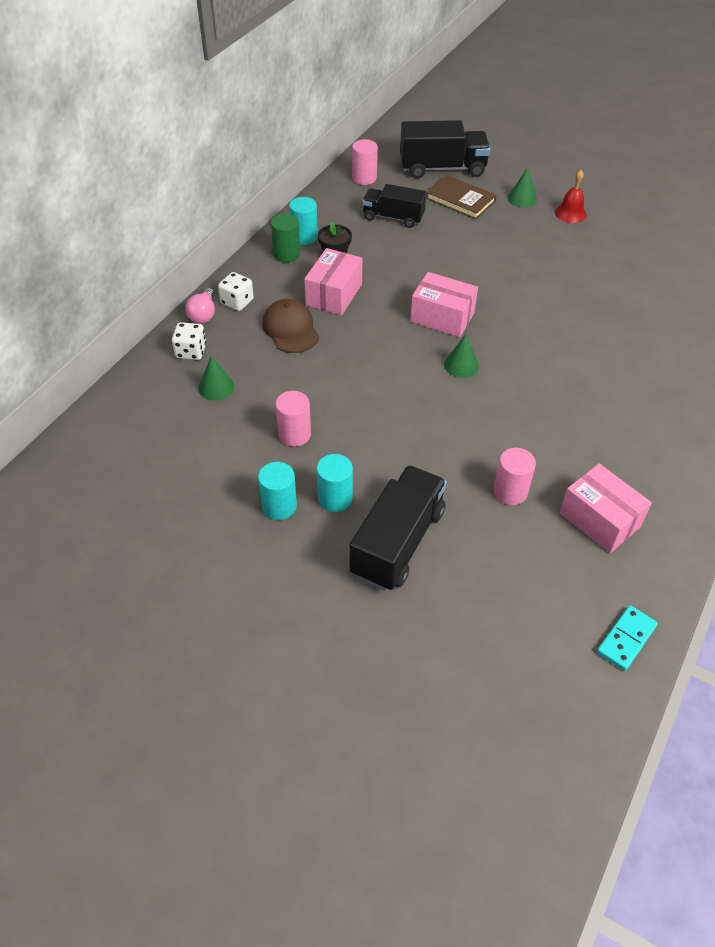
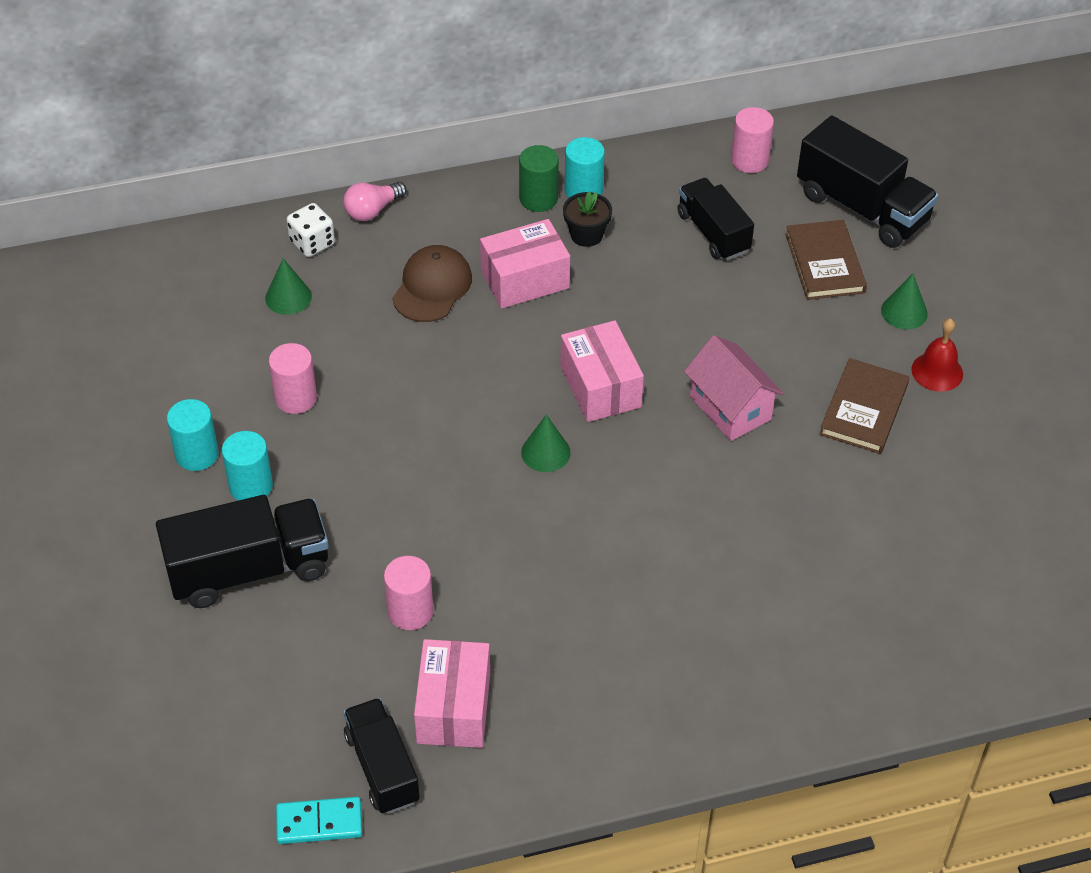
camera: 45 degrees right, 0 degrees up
white dice [218,272,254,311] -> none
none -> black truck [344,698,420,814]
none -> pink house [684,335,784,441]
none -> brown book [819,358,910,454]

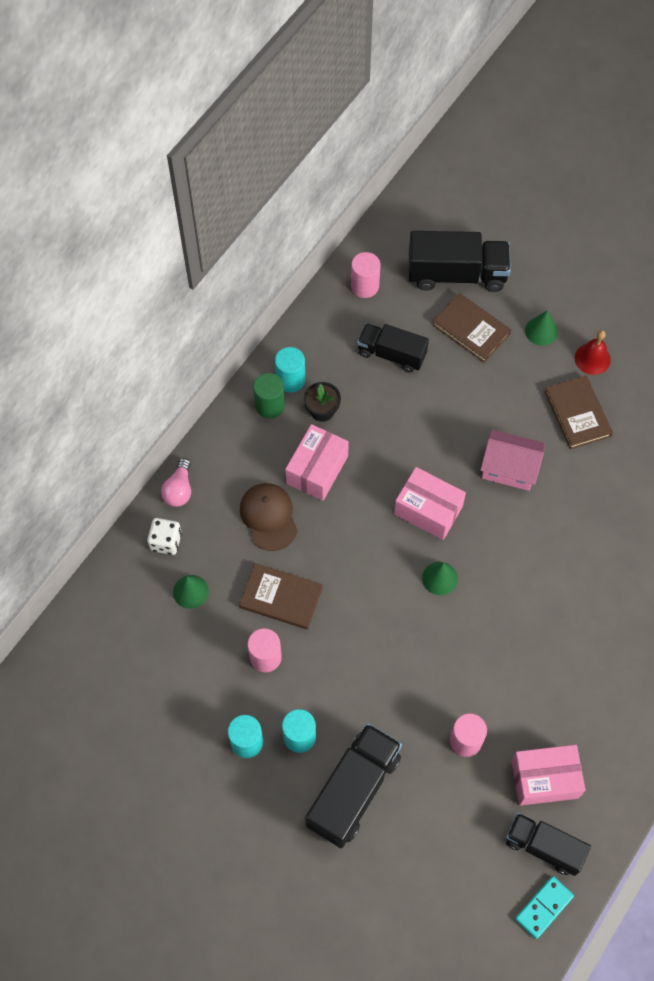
camera: 40 degrees left, 15 degrees up
pink box [414,639,490,748] -> pink box turned 60 degrees counterclockwise [511,745,585,806]
none -> brown book [239,563,323,630]

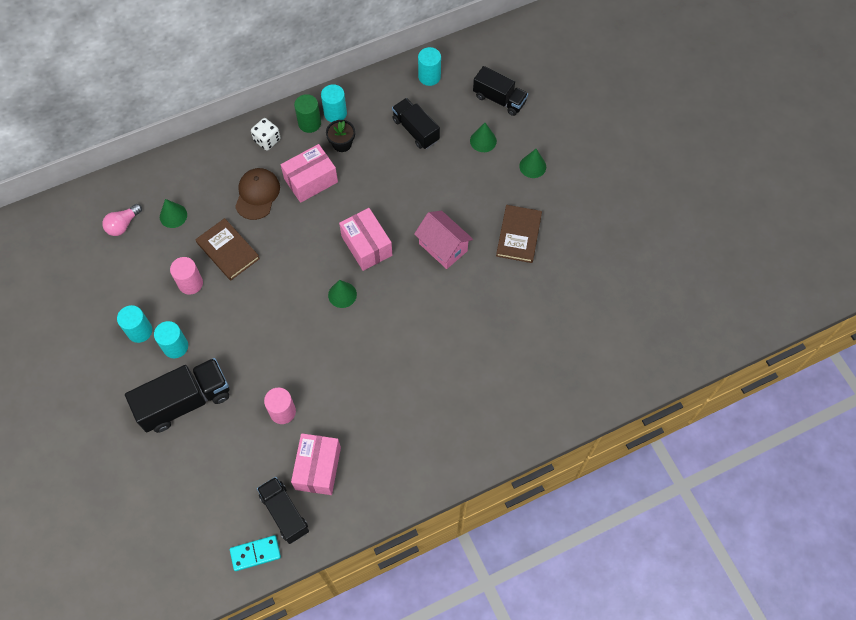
camera: 30 degrees right, 0 degrees up
white dice [147,518,182,555] -> white dice moved to [251,118,281,151]
pink light bulb [161,458,191,507] -> pink light bulb moved to [102,204,142,236]
pink cylinder [351,252,381,298] -> turquoise cylinder [418,47,441,86]
black truck [409,231,511,292] -> black truck [473,66,528,116], size x0.66
brown book [432,293,511,363] -> green cone [470,123,497,152]
pink box [511,745,585,806] -> pink box turned 75 degrees clockwise [291,433,341,495]
red bell [575,330,611,375] -> none

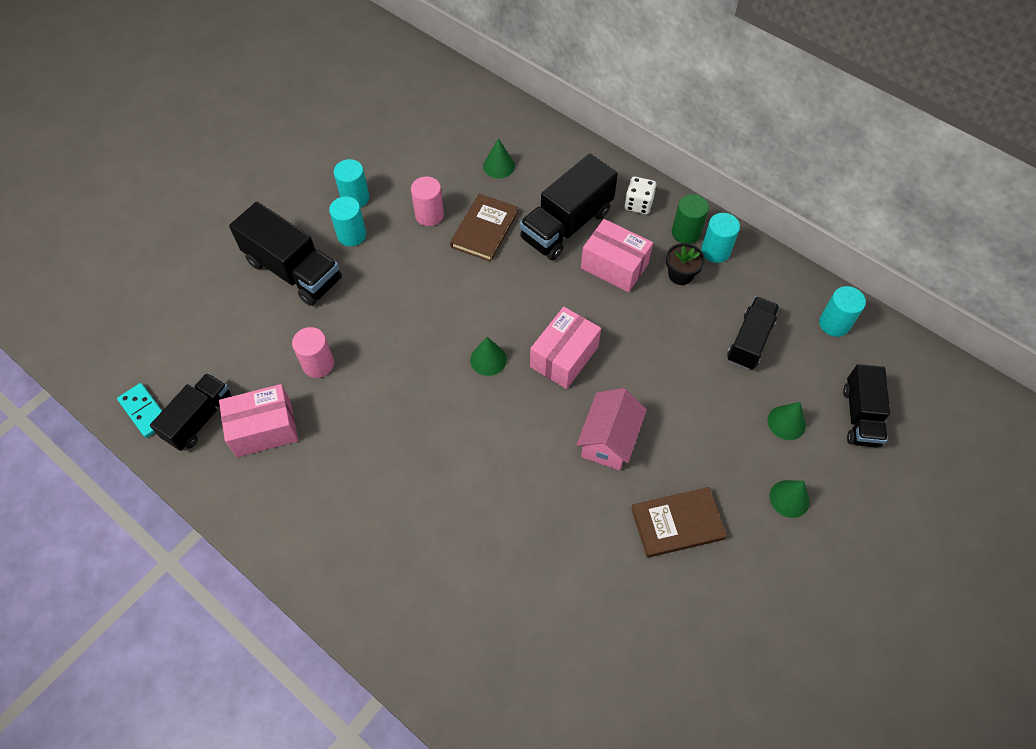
camera: 65 degrees right, 5 degrees down
pink light bulb [102,204,142,236] -> none
brown cap [235,168,280,220] -> black truck [520,154,618,260]

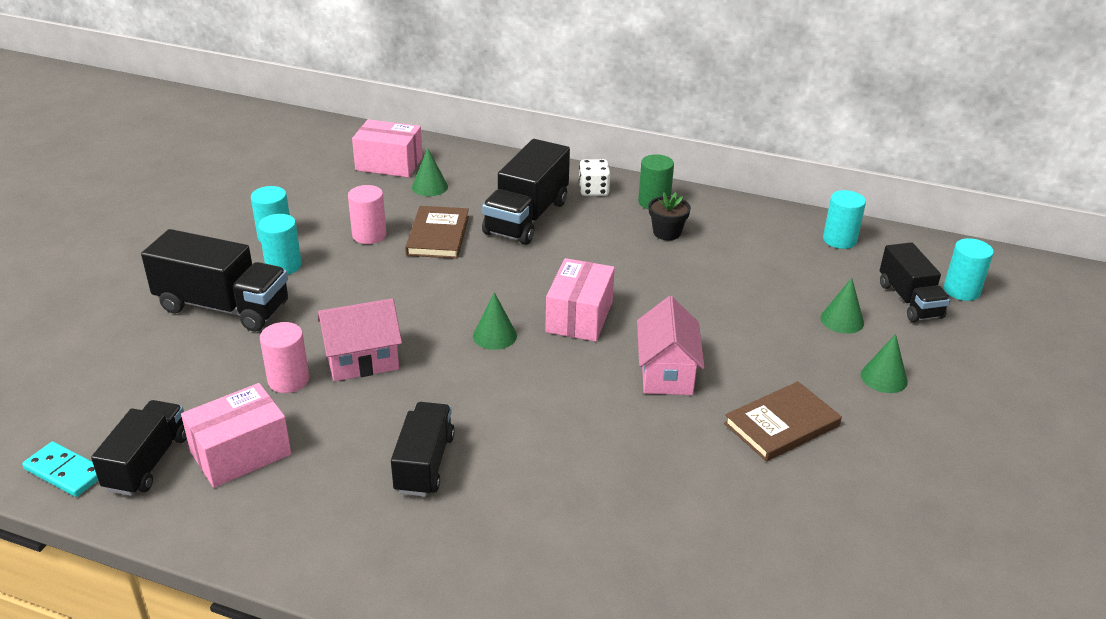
camera: 20 degrees left, 25 degrees down
pink box [581,219,653,292] -> pink box moved to [352,119,423,178]
turquoise cylinder [701,213,740,263] -> turquoise cylinder moved to [944,238,994,301]
black truck [727,296,780,370] -> black truck moved to [391,402,455,497]
none -> pink house [317,298,402,381]

